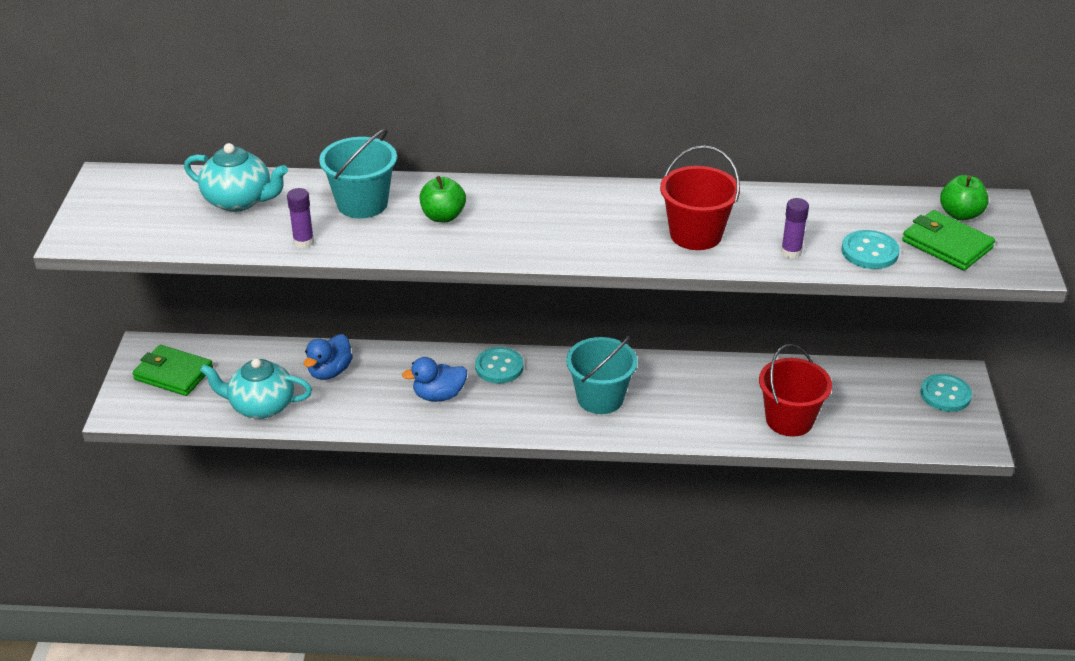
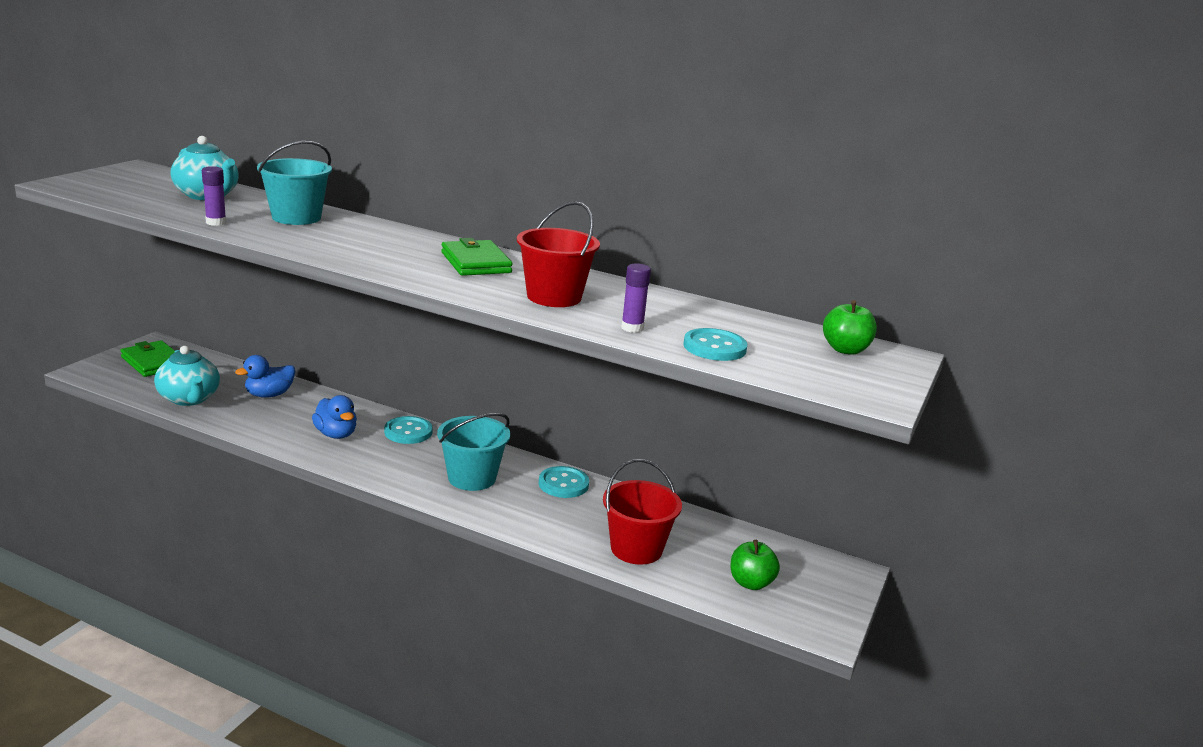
camera: 20 degrees right, 15 degrees down
turquoise teapot [200,359,312,419] -> turquoise teapot turned 150 degrees counterclockwise [154,346,220,406]
blue duck [402,357,467,402] -> blue duck turned 135 degrees counterclockwise [312,395,357,439]
green apple [420,176,466,222] -> green apple moved to [730,540,780,590]
green wallet [902,210,995,271] -> green wallet moved to [441,238,513,276]
turquoise button [920,374,972,412] -> turquoise button moved to [539,466,589,498]

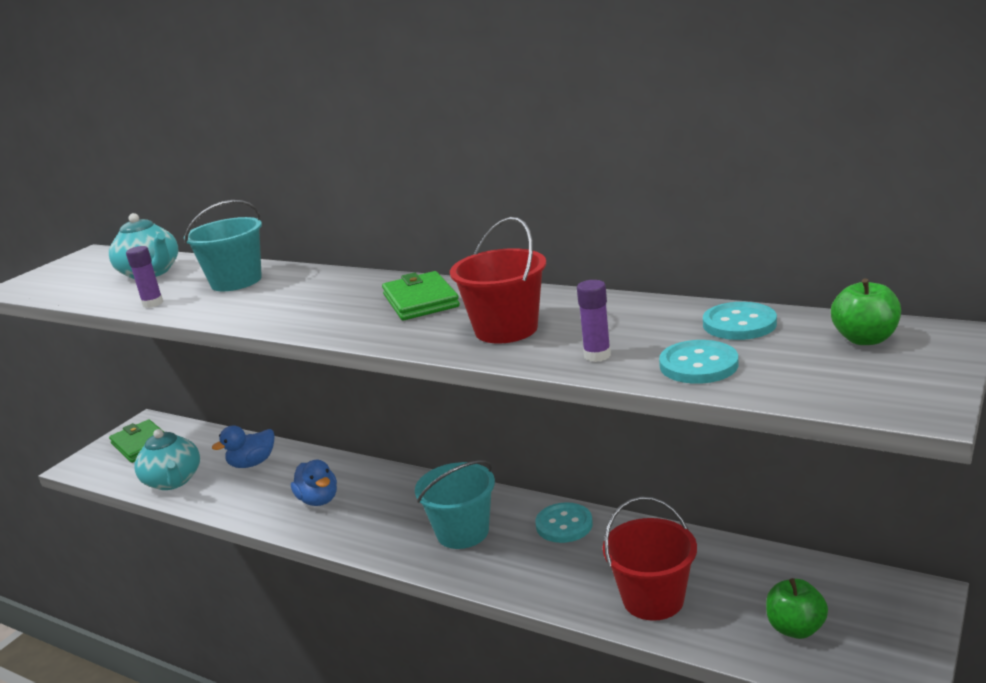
camera: 10 degrees right, 0 degrees up
turquoise button [384,416,433,444] -> turquoise button moved to [703,302,777,340]

